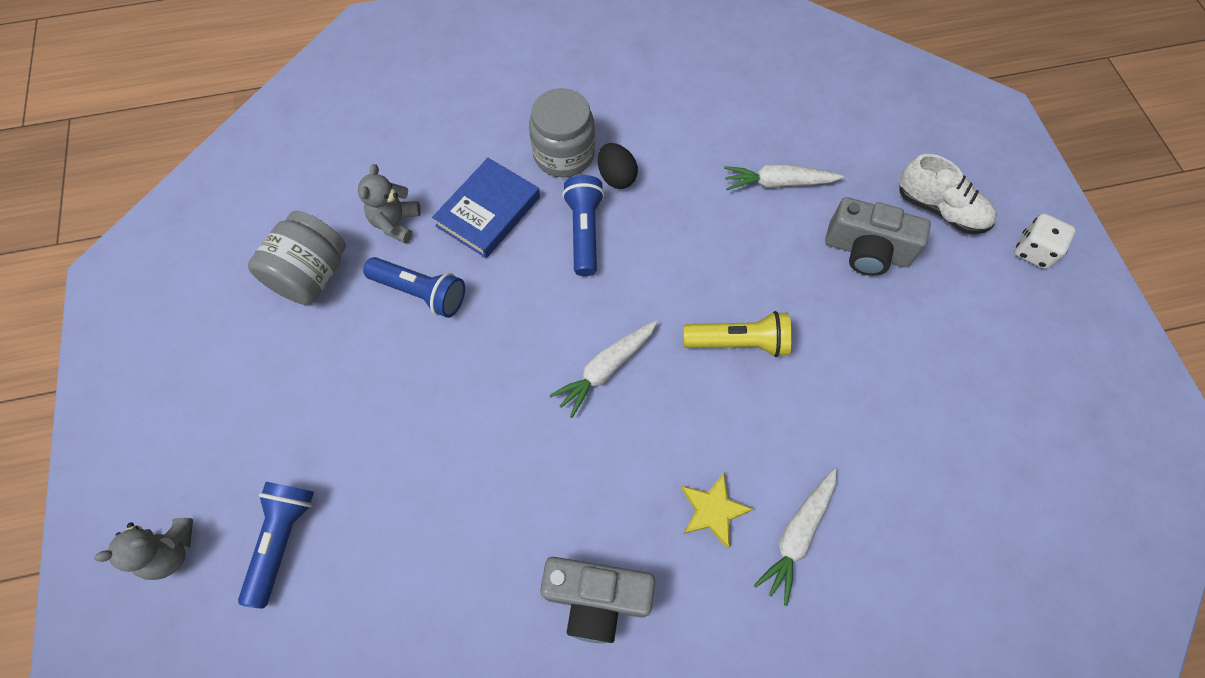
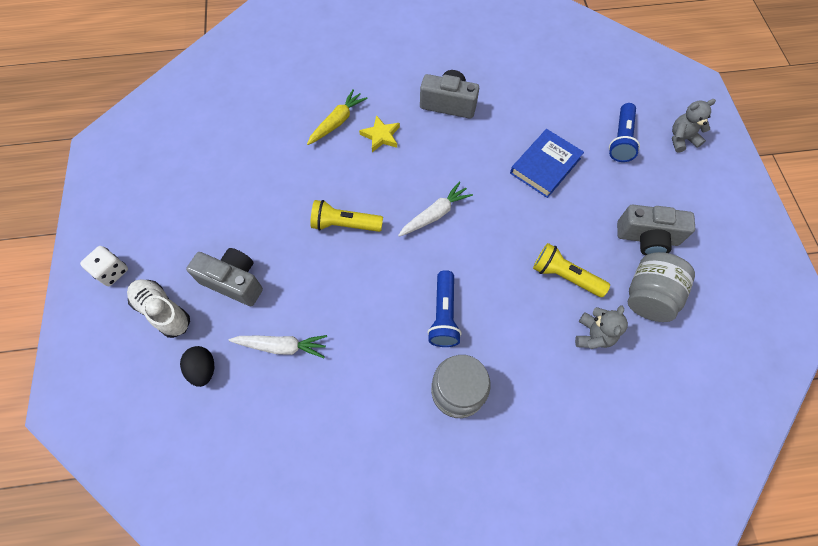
camera: 175 degrees left, 0 degrees up
blue flashlight [363,257,465,318] -> yellow flashlight [533,243,610,297]
blue book [432,158,540,258] -> blue book moved to [510,129,584,198]
black egg [598,143,638,189] -> black egg moved to [180,346,214,387]
white carrot [754,468,837,606] -> yellow carrot [307,89,368,145]
none -> grey camera [617,205,695,255]

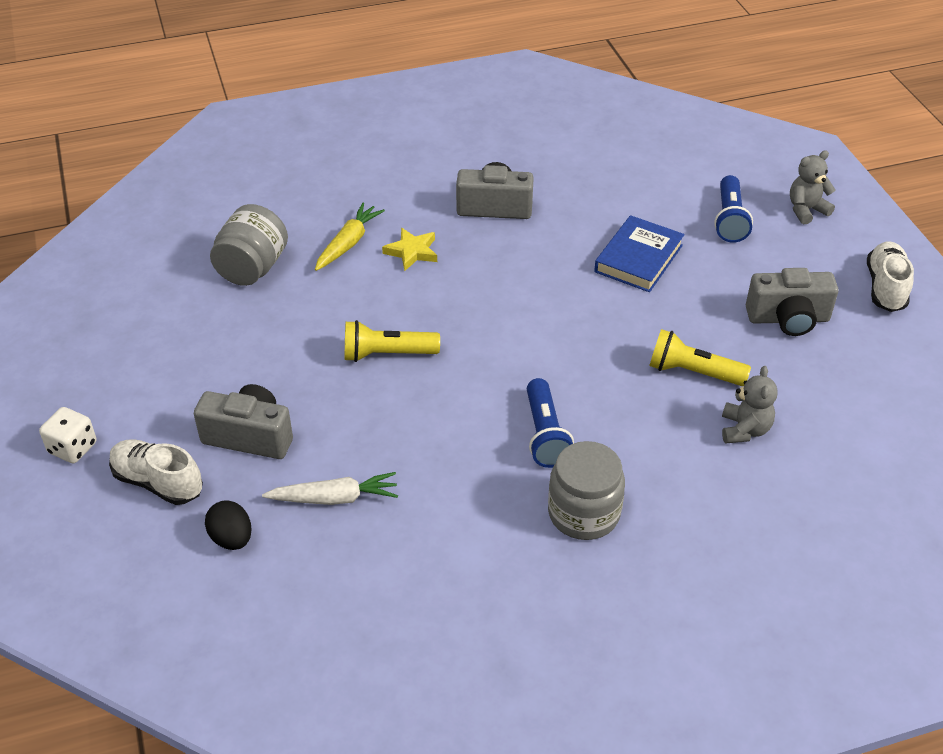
camera: 10 degrees left, 20 degrees down
white carrot [398,181,473,237] -> none
grey jar [628,252,695,322] -> grey jar moved to [210,204,288,286]
none -> white shoe [867,241,914,312]

